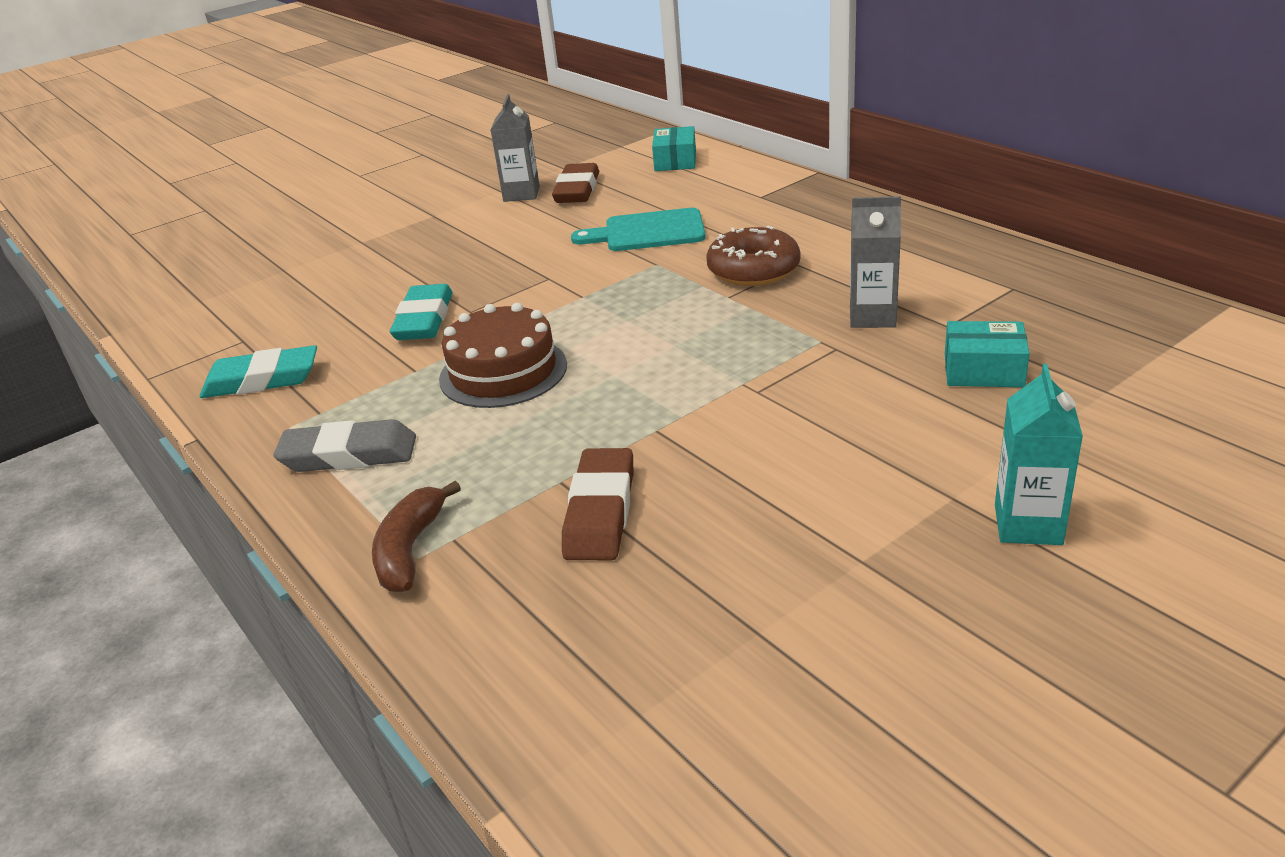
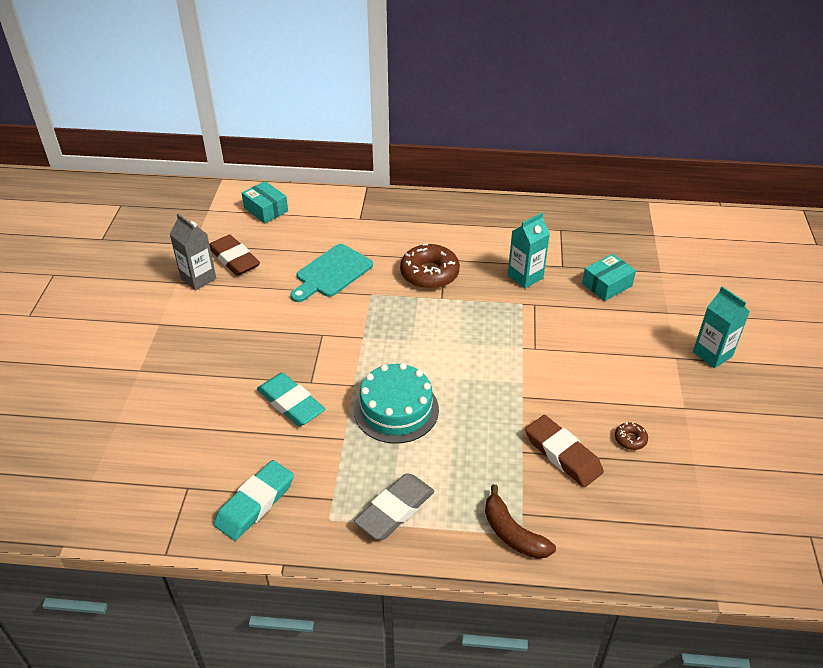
camera: 50 degrees left, 10 degrees up
brown cake [439,303,567,408] -> turquoise cake [354,363,439,444]
grey carton [850,196,901,328] -> turquoise carton [508,213,550,288]
none -> brown donut [615,422,648,450]

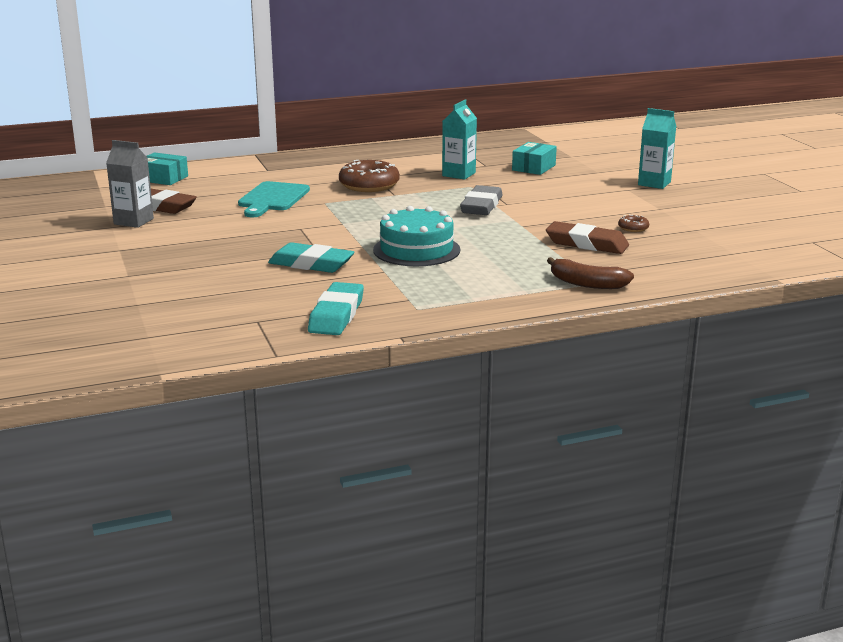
camera: 25 degrees left, 20 degrees down
grey eraser [354,473,435,540] -> grey eraser moved to [460,185,503,215]

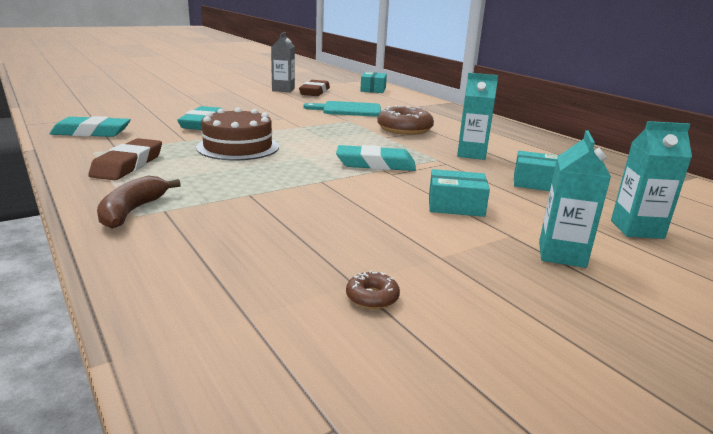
camera: 75 degrees right, 0 degrees up
turquoise cake [373,206,460,266] -> brown cake [196,107,279,160]
grey eraser [460,185,503,215] -> turquoise eraser [336,145,416,171]
brown eraser [546,221,629,254] -> brown eraser moved to [88,138,162,180]
brown donut [618,214,649,232] -> brown donut moved to [346,270,400,309]
none -> turquoise box [429,169,490,217]
none -> turquoise carton [611,121,692,239]

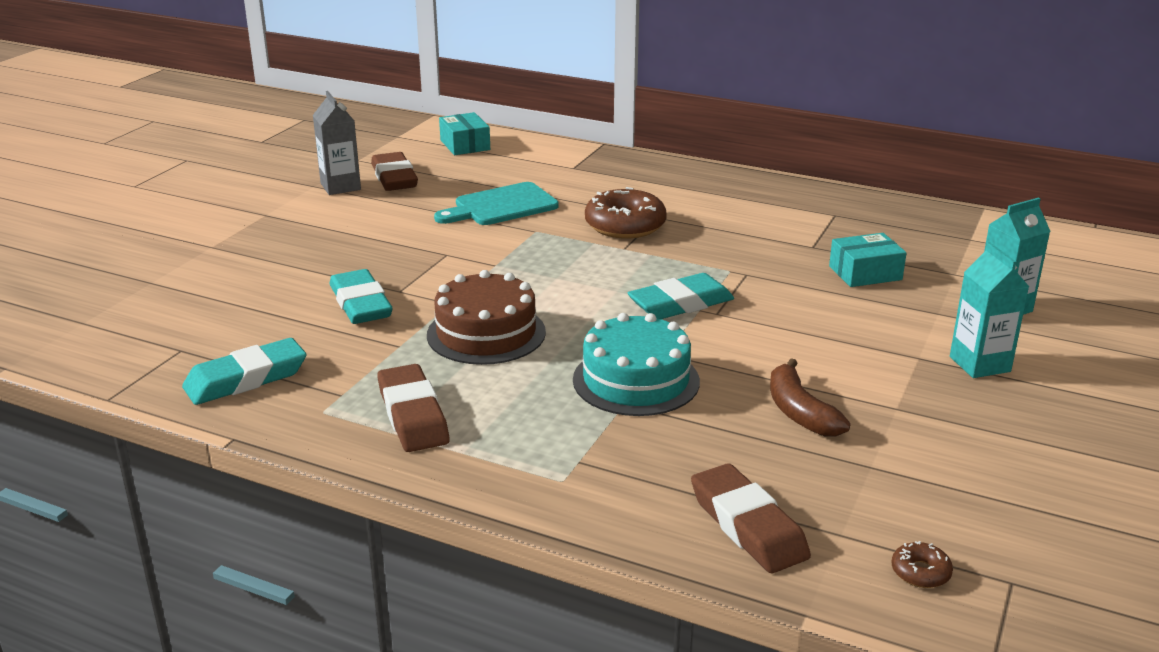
camera: 30 degrees left, 5 degrees up
brown banana [97,176,181,229] -> brown banana moved to [770,358,850,436]
brown donut [346,270,400,309] -> brown donut moved to [891,541,953,588]
turquoise box [429,169,490,217] -> none
turquoise carton [457,73,498,160] -> none
none -> turquoise cake [573,313,700,416]
none -> brown eraser [691,463,811,573]

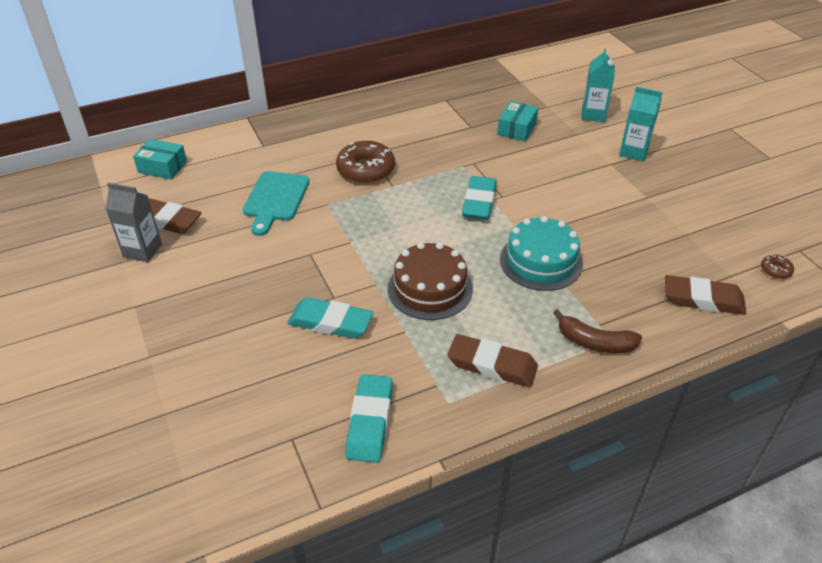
camera: 50 degrees left, 15 degrees up
brown banana [770,358,850,436] -> brown banana moved to [553,309,642,353]

